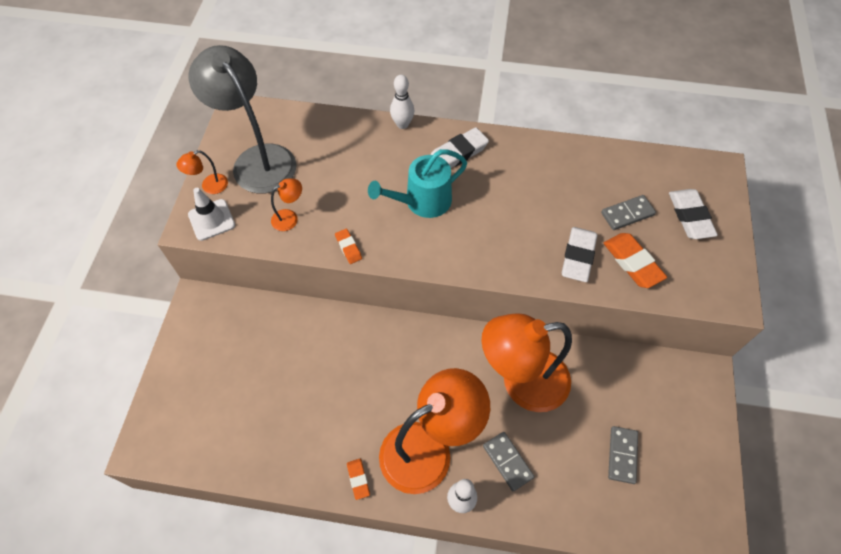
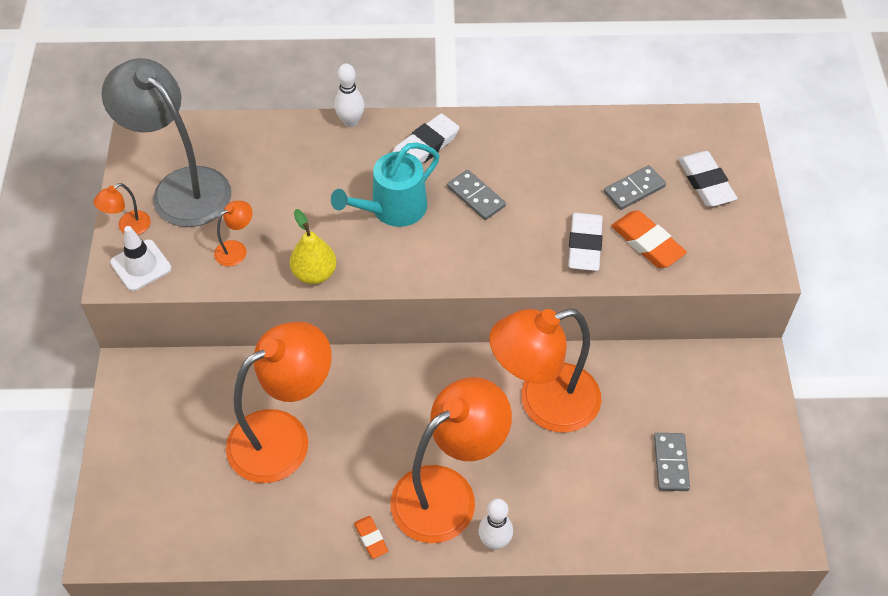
camera: 10 degrees left, 5 degrees down
orange eraser [335,229,362,264] -> yellow pear [290,209,337,284]
grey domino [483,432,535,491] -> grey domino moved to [447,170,506,220]
none -> orange lamp [226,322,332,483]

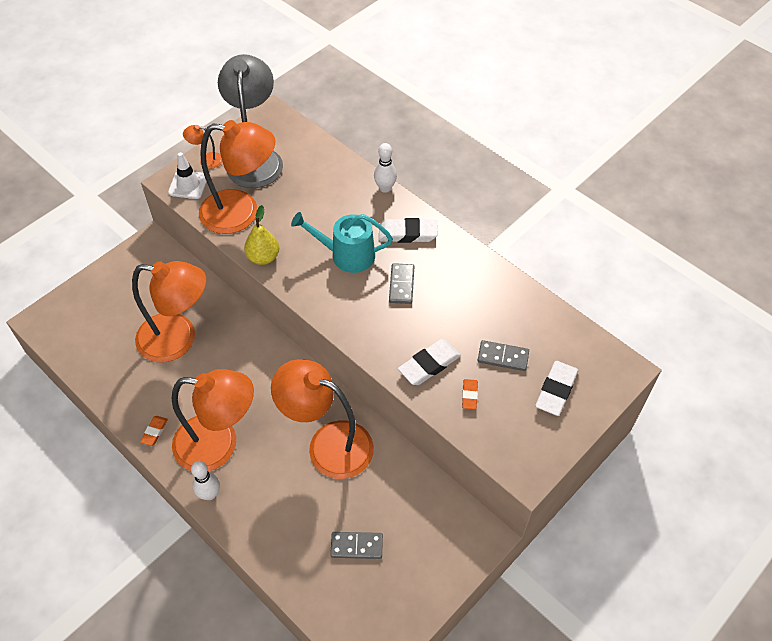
camera: 45 degrees right, 0 degrees up
orange lamp [214,201,252,266] -> orange lamp [199,120,275,234], size x2.49
orange eraser [611,210,687,268] -> orange eraser [462,379,478,409], size x0.56
grey domino [654,433,690,491] -> grey domino turned 45 degrees clockwise [330,532,383,559]

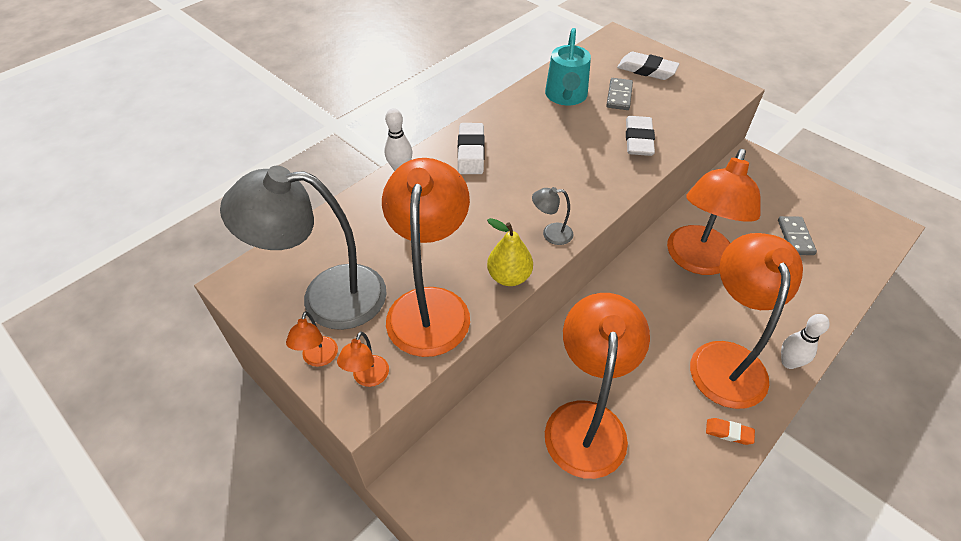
camera: 90 degrees left, 5 degrees down
white traffic cone [168,152,207,199] -> orange lamp [337,332,389,387]
turquoise watering can [291,212,393,273] -> turquoise watering can moved to [545,28,591,105]
grey domino [389,263,414,304] -> none
white eraser [398,339,461,385] -> white eraser turned 45 degrees clockwise [626,116,655,156]
orange eraser [462,379,478,409] -> none
none -> grey lamp [532,187,573,245]

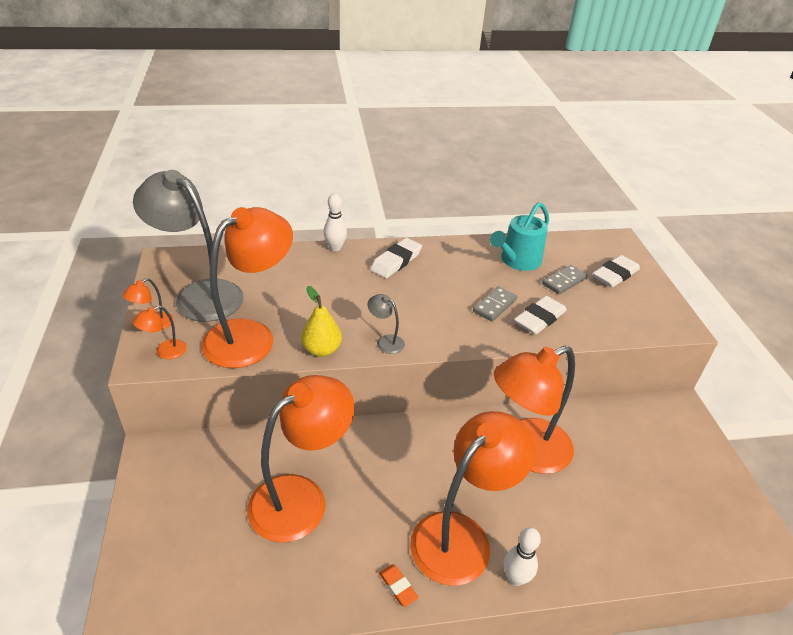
camera: 35 degrees right, 10 degrees down
white eraser [617,52,679,80] -> white eraser turned 75 degrees clockwise [593,255,640,288]
grey domino [778,216,817,255] -> grey domino moved to [473,286,518,322]

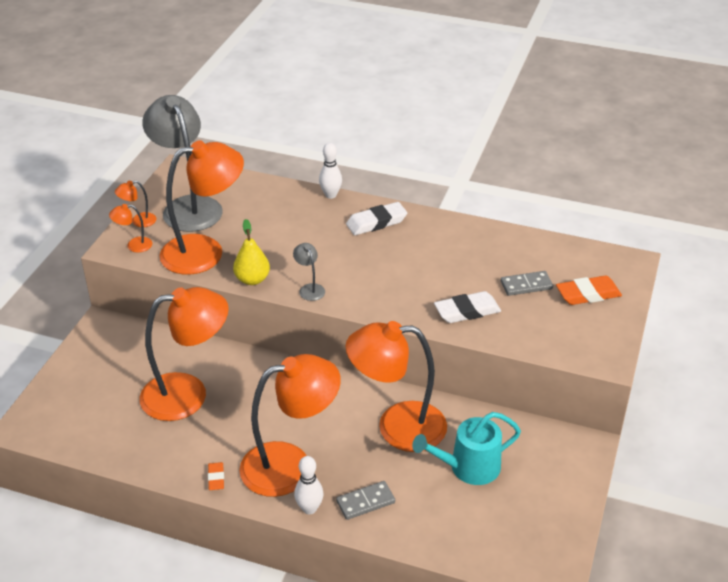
camera: 30 degrees right, 0 degrees up
grey domino [473,286,518,322] -> grey domino moved to [336,481,395,520]
turquoise watering can [490,202,549,271] -> turquoise watering can moved to [412,412,521,485]
white eraser [593,255,640,288] -> orange eraser [556,275,622,305]

